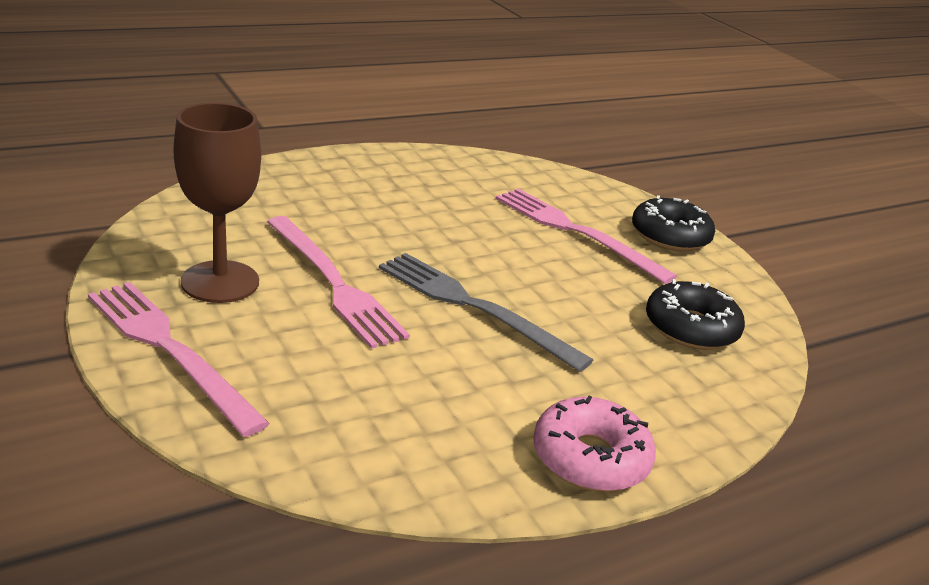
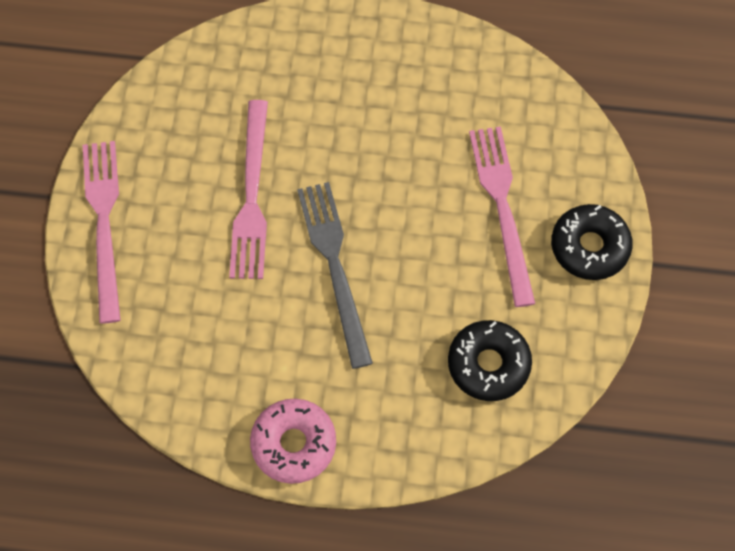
camera: 40 degrees right, 35 degrees up
brown goblet [173,103,261,303] -> none

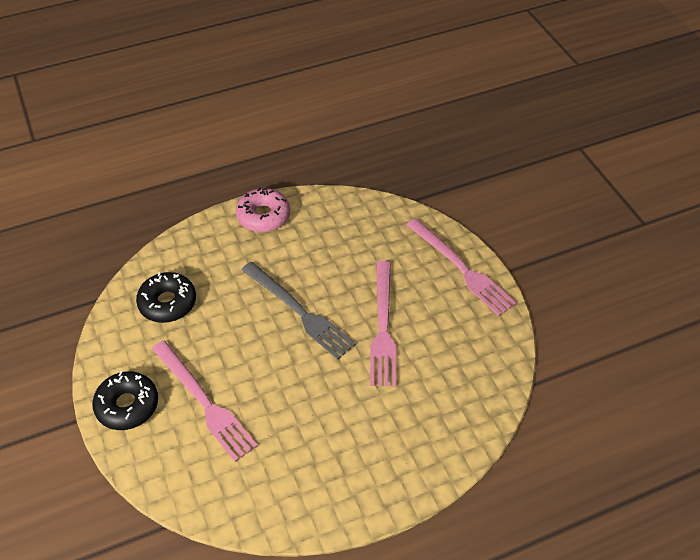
camera: 150 degrees right, 15 degrees down
pink fork [229,100,268,279] -> pink fork turned 150 degrees counterclockwise [370,261,396,387]

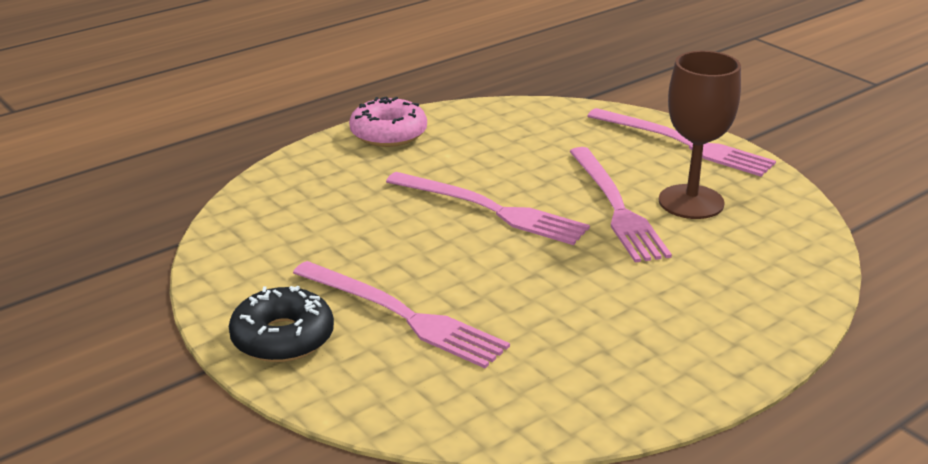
camera: 15 degrees left, 20 degrees down
black donut [136,272,196,323] -> none
grey fork [241,262,356,360] -> pink fork [386,172,590,245]
none -> brown goblet [658,51,741,219]

